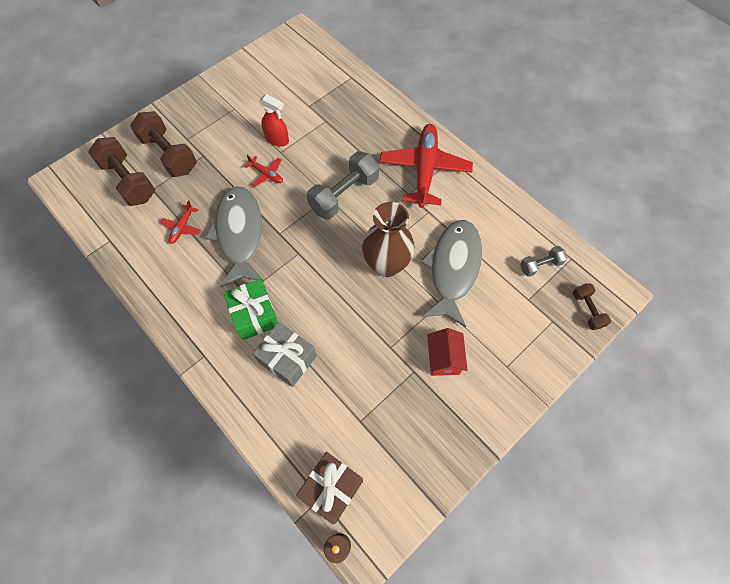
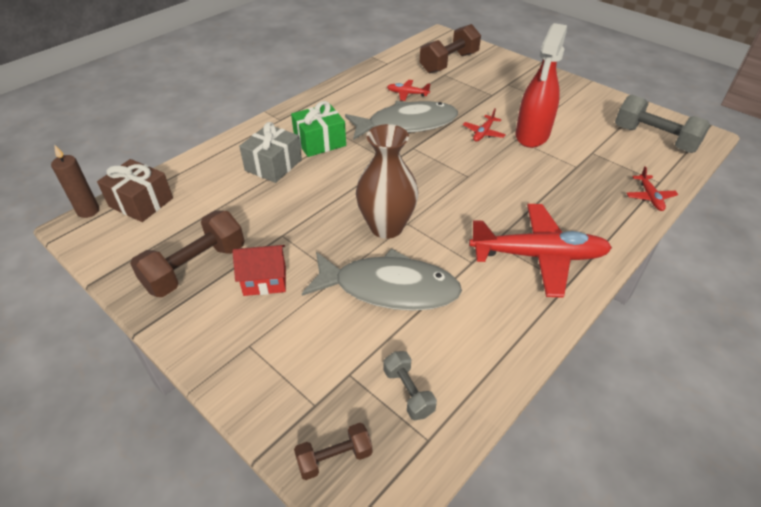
camera: 85 degrees right, 20 degrees down
brown dumbbell [130,111,197,177] -> brown dumbbell moved to [130,210,245,297]
red spray bottle [259,94,289,147] -> red spray bottle [516,23,567,148], size x1.73
grey dumbbell [307,151,379,219] -> grey dumbbell moved to [615,95,711,153]
none -> red plane [627,166,678,211]

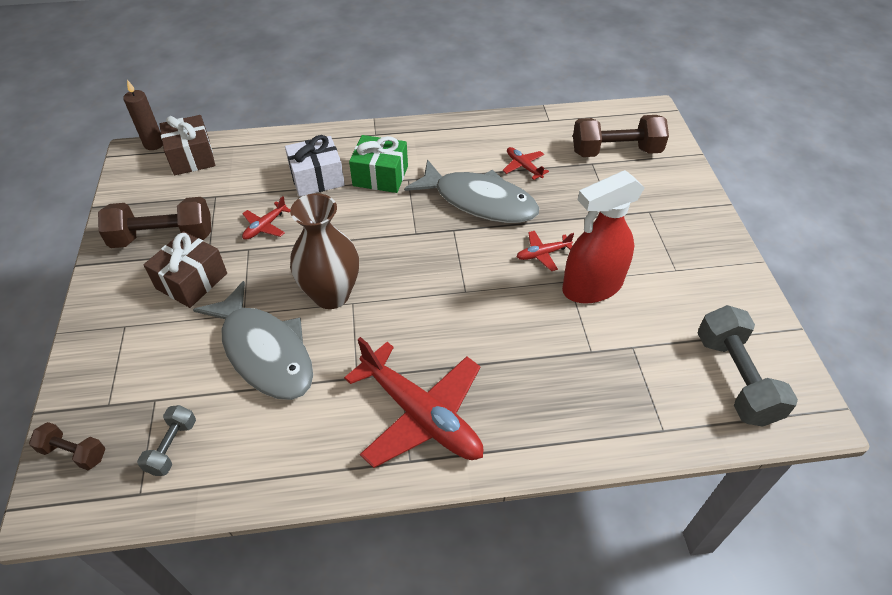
camera: 40 degrees right, 5 degrees up
red house [232,245,286,296] -> brown gift [143,231,227,308]
grey gift [239,122,302,183] -> white gift [285,135,345,197]
red plane [627,166,678,211] -> red plane moved to [242,196,290,240]

